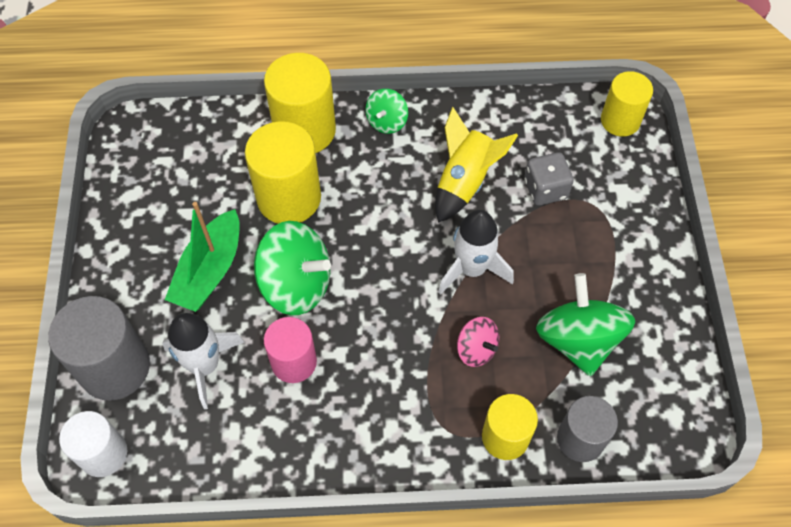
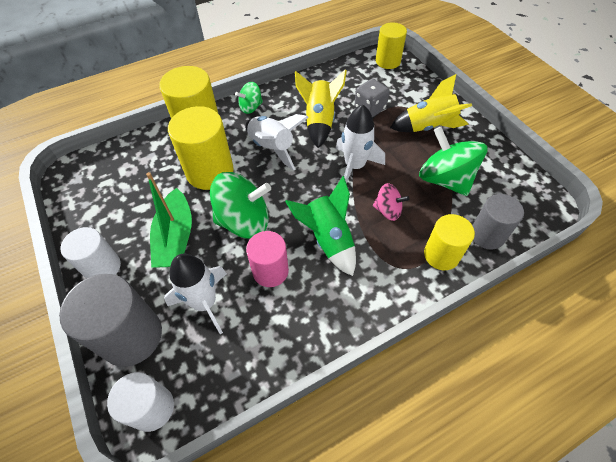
camera: 25 degrees left, 5 degrees down
green spinning top [365,89,408,134] -> green spinning top turned 60 degrees clockwise [235,82,263,114]
none -> white cylinder [60,227,121,278]
none -> white rocket [245,114,309,171]
none -> green rocket [285,176,356,276]
none -> yellow rocket [390,74,472,132]

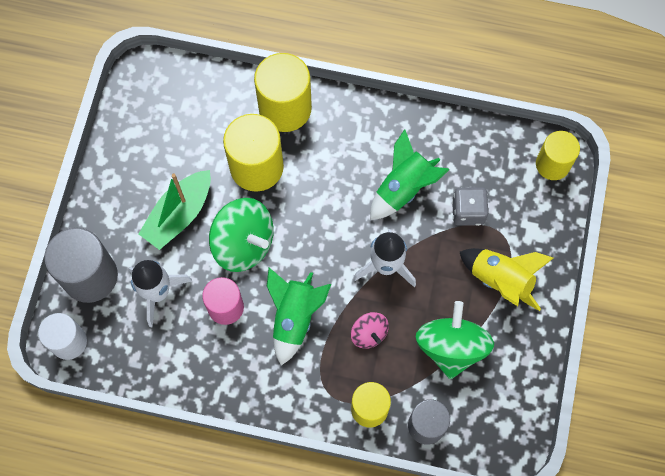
camera: 40 degrees right, 15 degrees up
white cylinder [60,227,121,278] -> none
green spinning top [235,82,263,114] -> none
white rocket [245,114,309,171] -> none
yellow rocket [295,69,347,148] -> green rocket [370,129,449,220]

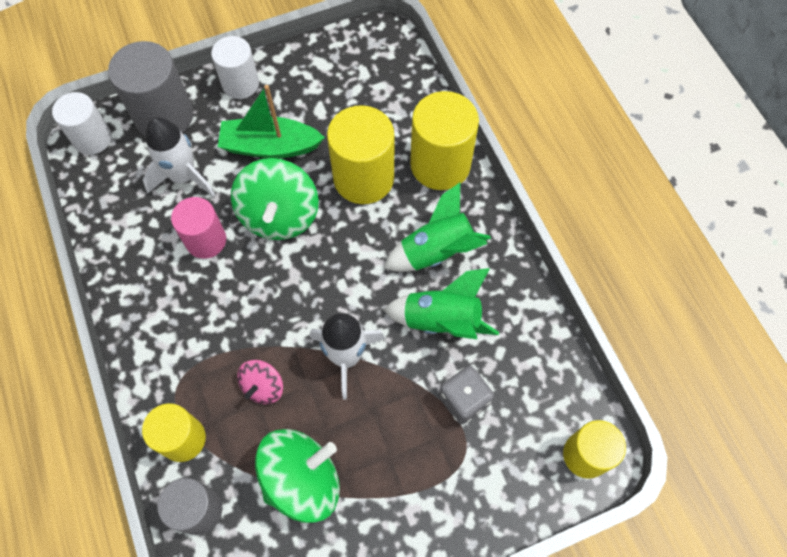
camera: 55 degrees right, 5 degrees down
green rocket [267,268,331,365] -> green rocket moved to [384,183,491,272]
yellow rocket [460,248,553,311] -> none
none -> white cylinder [211,36,259,99]

